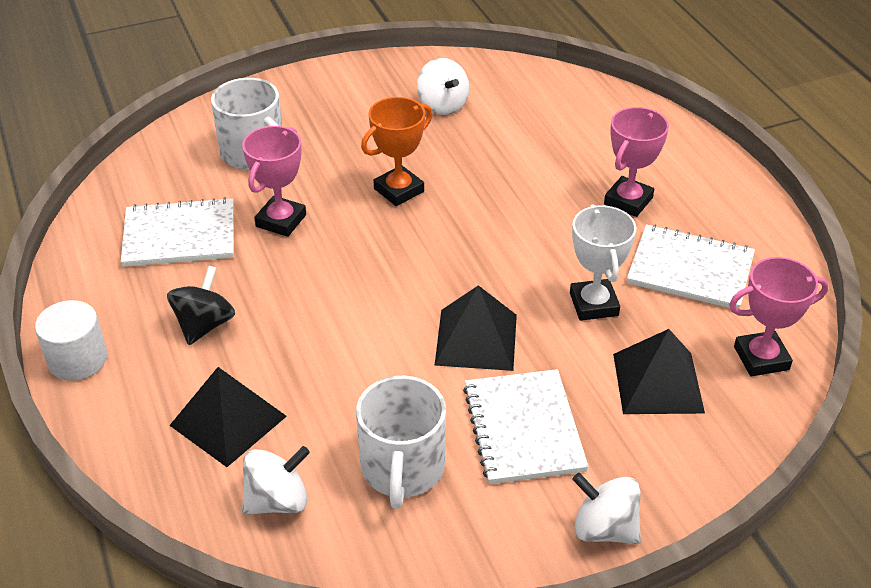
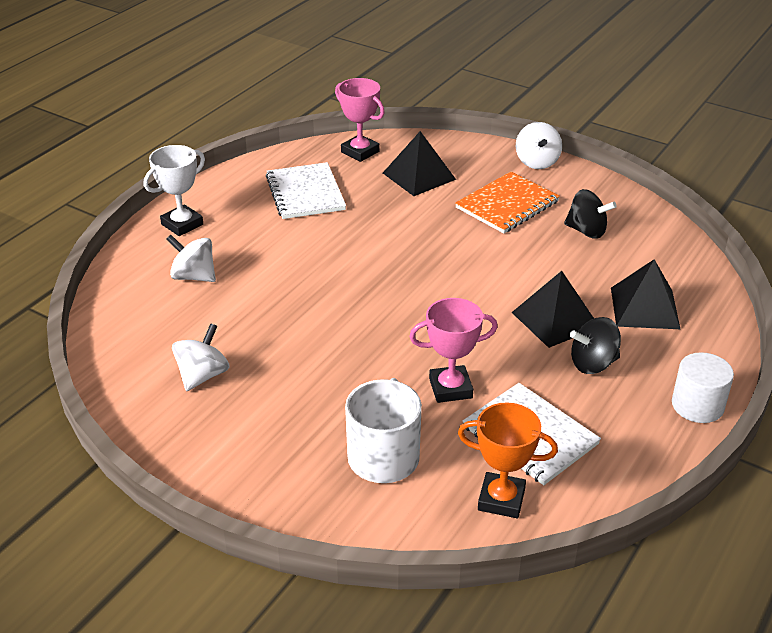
camera: 125 degrees left, 5 degrees down
white spinning top [242,446,310,515] -> white spinning top moved to [166,235,216,282]
white mug [356,376,446,509] -> black spinning top [564,189,617,239]
orange trophy [361,97,432,206] -> orange trophy moved to [458,402,558,518]
black pyramid [434,285,517,371] -> black pyramid moved to [511,271,594,348]
white notebook [463,369,589,484] -> orange notebook [455,172,560,233]
white trophy [570,204,636,321] -> white trophy moved to [144,145,205,236]
pink trophy [604,107,669,217] -> none

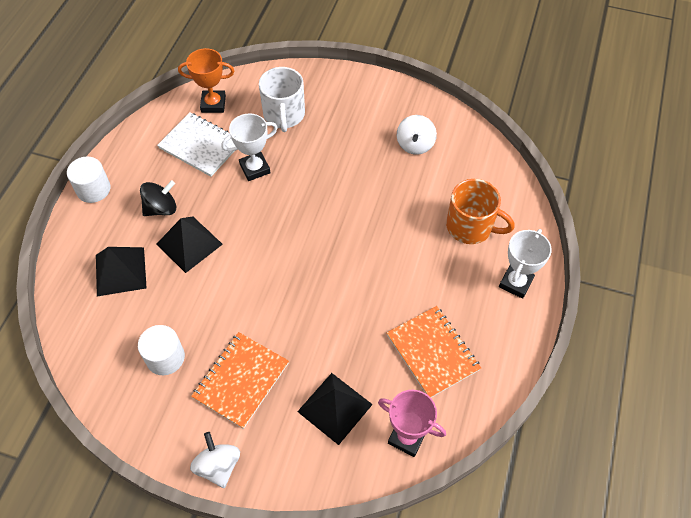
camera: 165 degrees right, 20 degrees up
white spinning top [166,235,216,282] -> orange mug [446,179,515,244]
white notebook [266,162,346,219] -> orange notebook [387,306,481,398]
pink trophy [409,298,498,403] -> white trophy [221,113,278,181]
black spinning top [564,189,617,239] -> white cylinder [138,325,185,375]

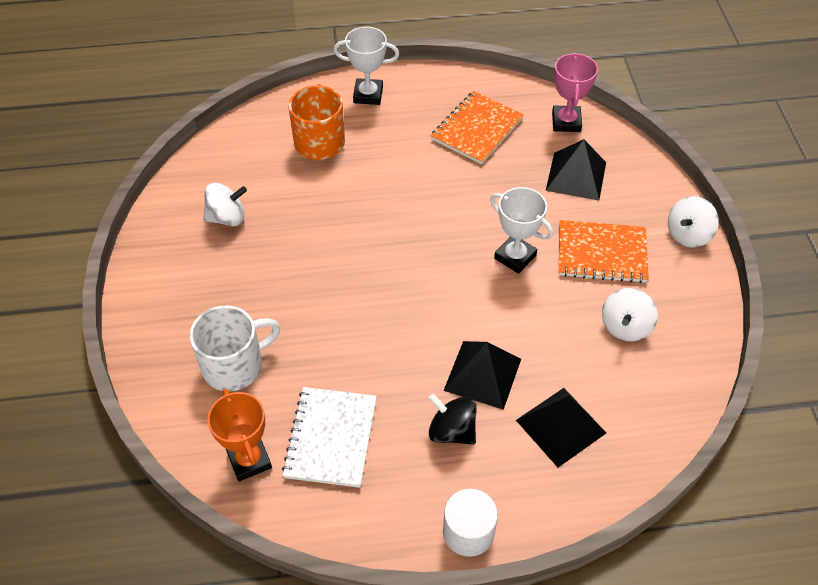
camera: 115 degrees left, 5 degrees down
white cylinder [138,325,185,375] -> white spinning top [602,288,658,341]
white trophy [221,113,278,181] -> white trophy moved to [490,187,553,274]

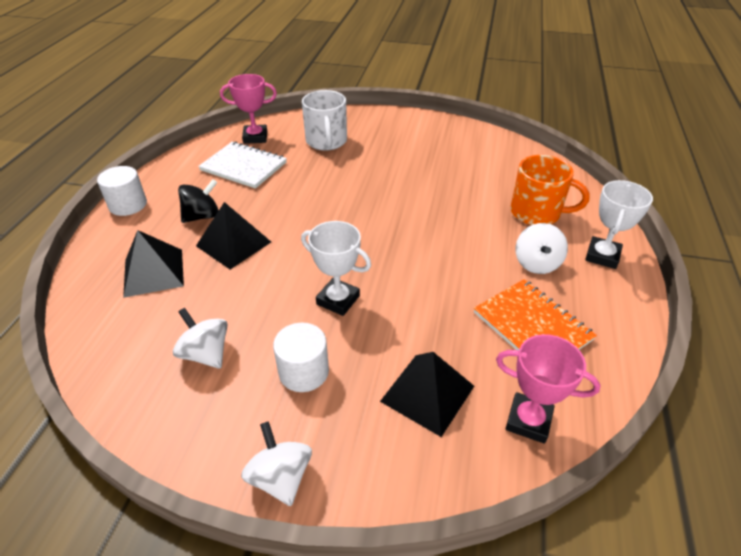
camera: 110 degrees right, 10 degrees down
white spinning top [203,183,247,226] -> white spinning top moved to [516,223,568,274]
orange trophy [208,389,272,482] -> pink trophy [220,74,277,144]
white trophy [490,187,553,274] -> white trophy turned 60 degrees clockwise [301,221,371,316]
orange notebook [559,220,649,283] -> white cylinder [273,323,329,392]

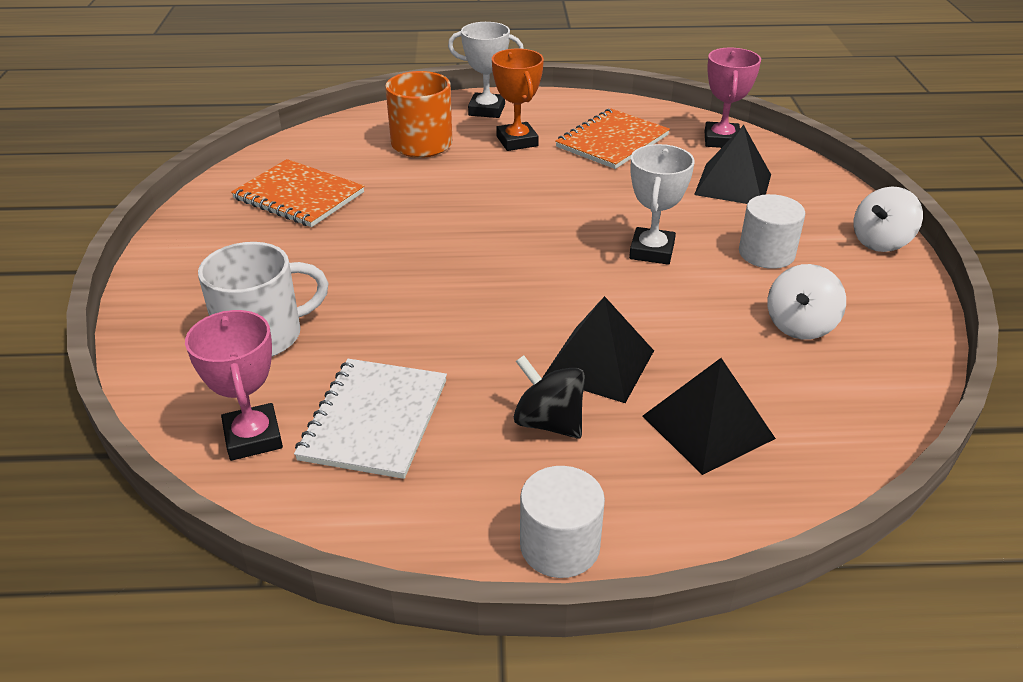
camera: 105 degrees left, 5 degrees down
white spinning top [516,223,568,274] -> orange trophy [492,49,544,151]
none -> orange notebook [231,159,364,227]

